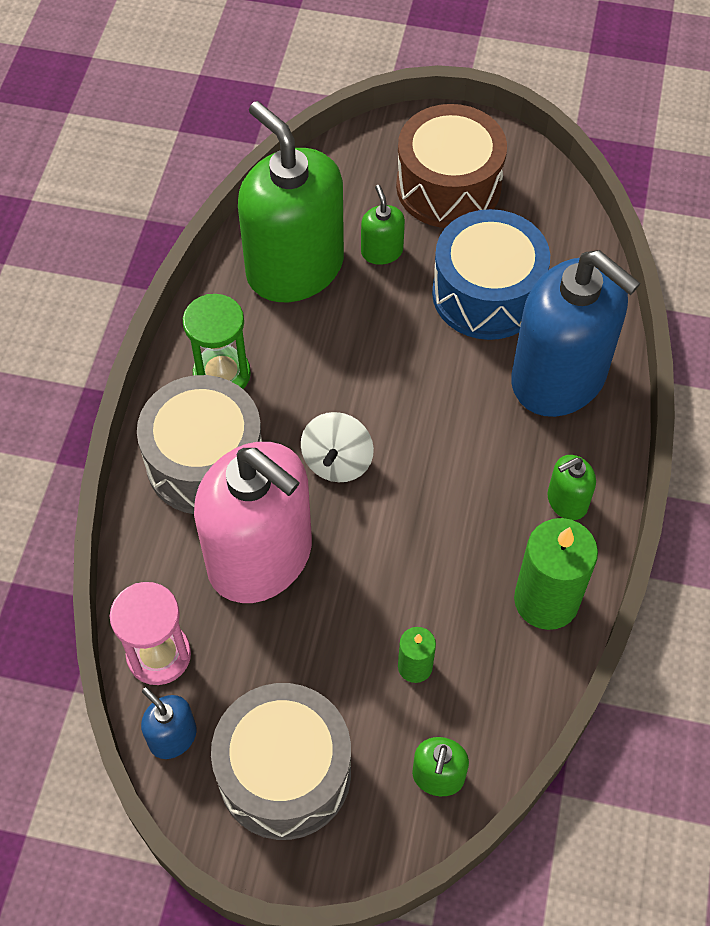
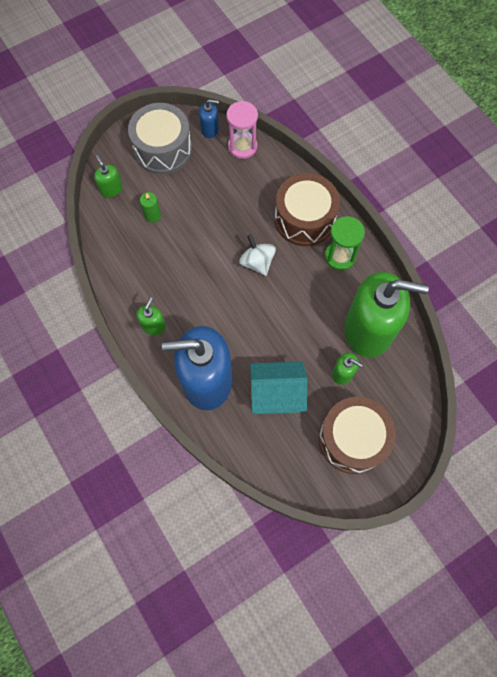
camera: 135 degrees right, 10 degrees up
grey drum [137,375,262,514] -> brown drum [275,173,340,246]
pink soap dispenser [194,442,312,603] -> none
blue drum [432,209,550,340] -> turquoise house [250,361,308,414]
green candle [514,518,598,630] -> none

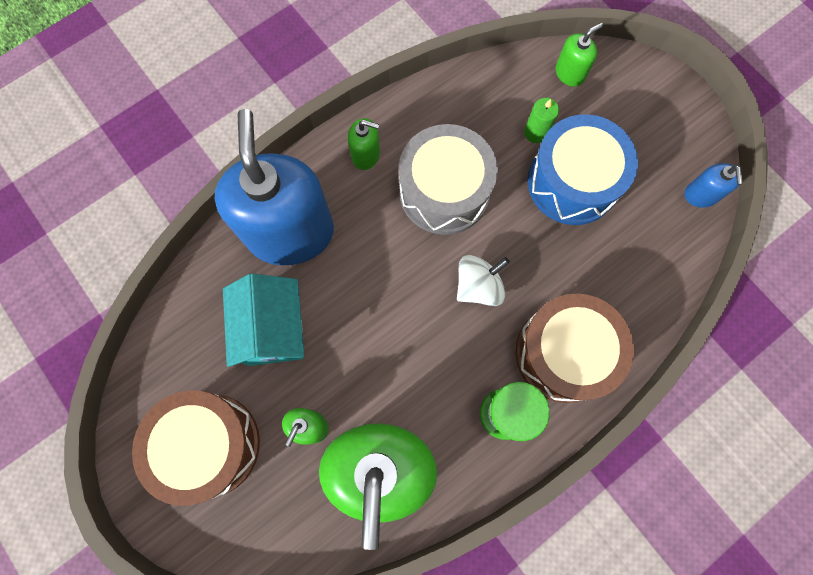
camera: 85 degrees right, 5 degrees up
grey drum [128,103,192,174] -> grey drum moved to [399,124,498,235]
pink hourglass [226,101,258,159] -> none
none -> blue drum [528,114,638,225]

